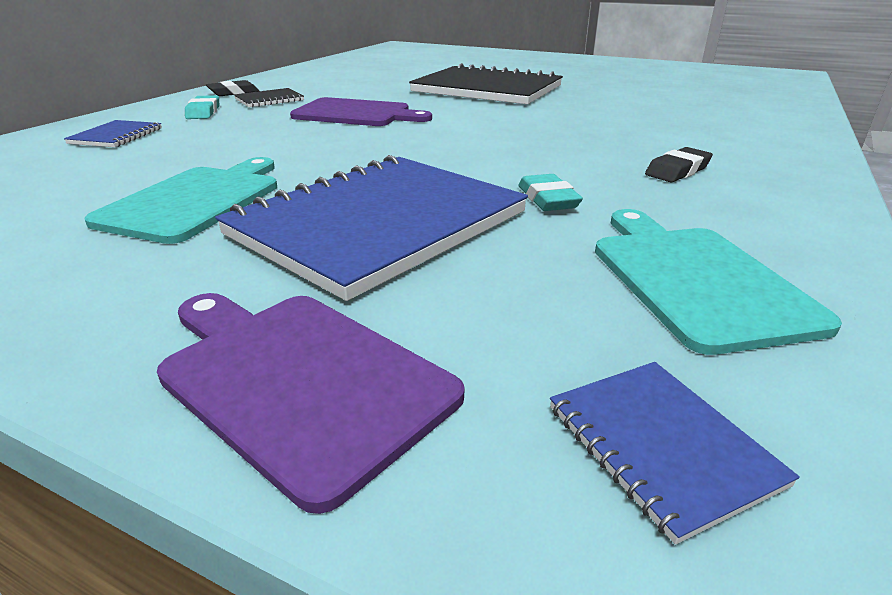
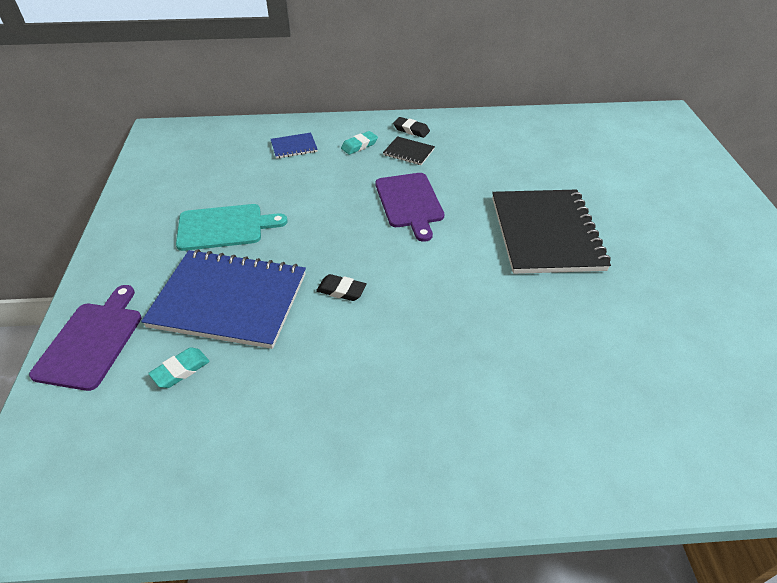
camera: 60 degrees right, 15 degrees up
turquoise eraser [519,174,583,211] -> turquoise eraser moved to [148,348,210,388]
blue notebook [550,362,800,545] -> none
turquoise cutting board [595,209,842,355] -> none
black eraser [645,147,713,182] -> black eraser moved to [316,274,367,301]

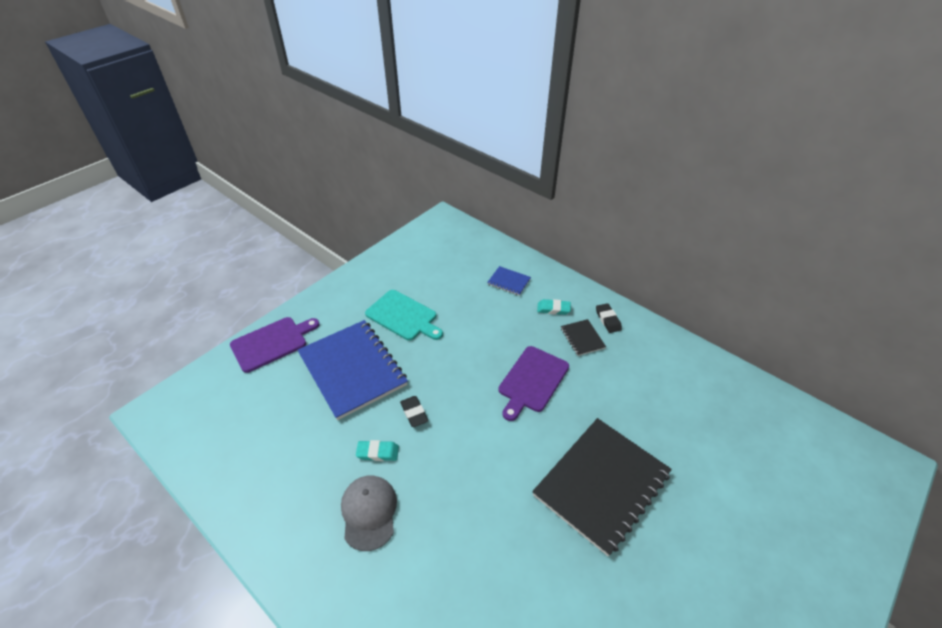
camera: 45 degrees right, 0 degrees up
turquoise eraser [148,348,210,388] -> turquoise eraser moved to [356,440,399,461]
none -> grey cap [341,476,397,551]

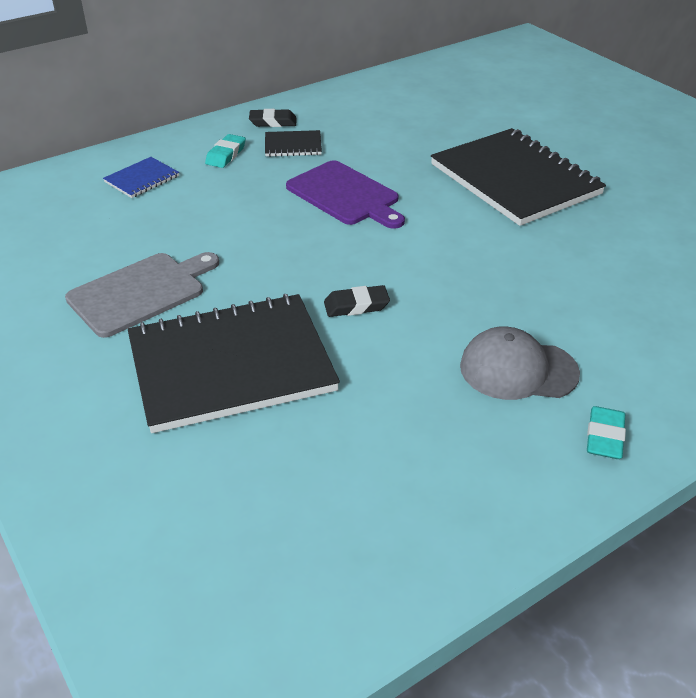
camera: 75 degrees left, 5 degrees down
purple cutting board [230,317,320,373] -> none
blue notebook [298,320,408,420] -> black notebook [128,294,340,433]
turquoise eraser [356,440,399,461] -> turquoise eraser moved to [587,406,626,459]
turquoise cutting board [365,290,443,341] -> grey cutting board [65,252,219,338]

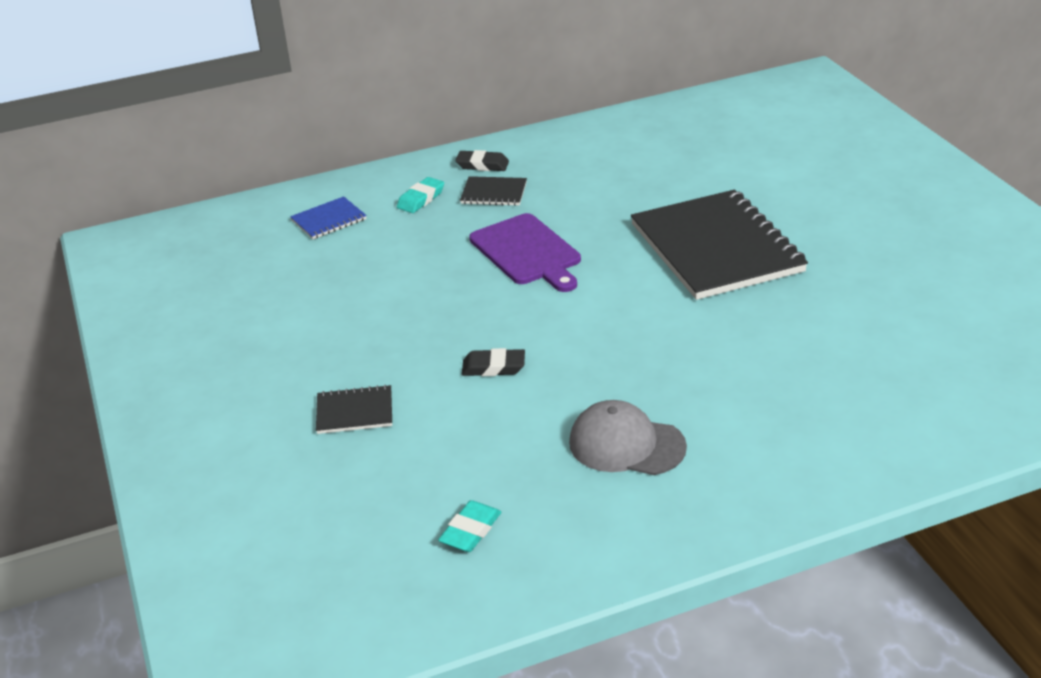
camera: 15 degrees right, 5 degrees down
grey cutting board [65,252,219,338] -> none
black notebook [128,294,340,433] -> black notebook [316,385,392,434], size x0.43
turquoise eraser [587,406,626,459] -> turquoise eraser moved to [438,500,501,552]

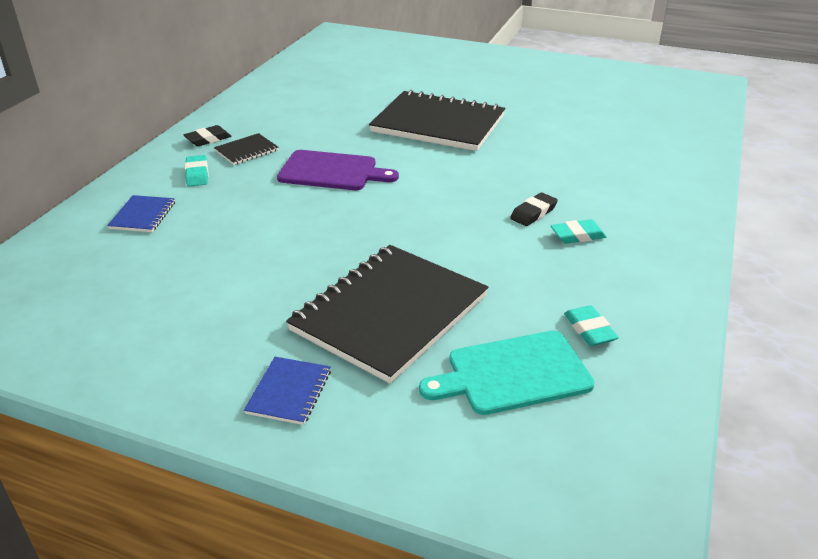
camera: 50 degrees left, 0 degrees up
black notebook [316,385,392,434] -> black notebook [286,245,488,384], size x2.34
black eraser [462,348,525,376] -> black eraser moved to [510,192,558,226]
grey cap [569,400,687,475] -> turquoise eraser [551,219,606,244]
none -> blue notebook [244,357,331,425]
none -> turquoise cutting board [419,331,595,415]

